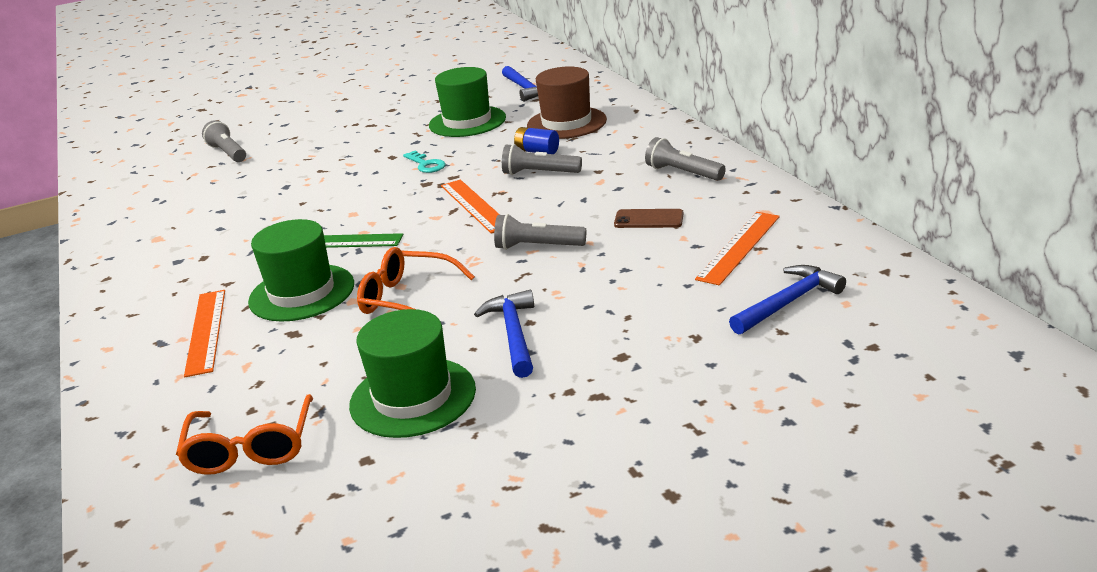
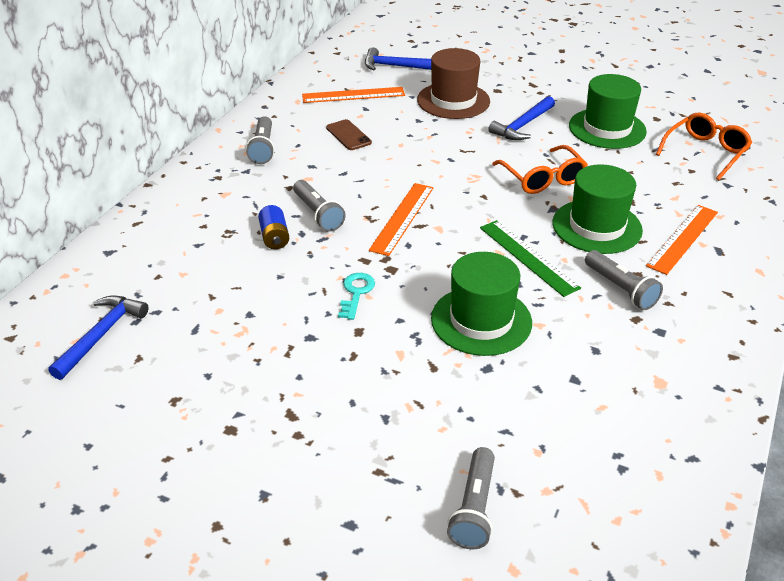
camera: 135 degrees left, 10 degrees up
green hat [429,67,506,137] -> green hat moved to [431,252,532,356]
grey flashlight [494,214,586,250] -> grey flashlight moved to [585,250,663,310]
brown hat [527,66,607,139] -> brown hat moved to [417,48,490,119]

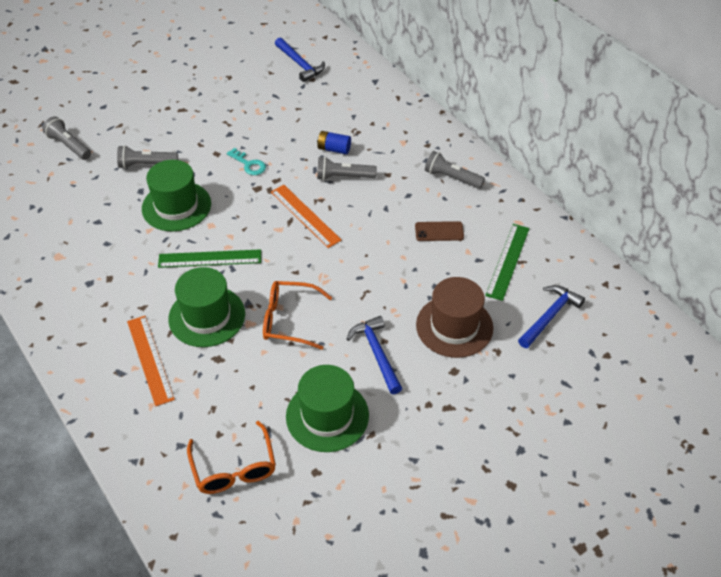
camera: 120 degrees right, 10 degrees up
orange ruler [302,87,405,103] -> green ruler [485,224,530,301]
grey flashlight [585,250,663,310] -> grey flashlight moved to [117,145,178,169]

